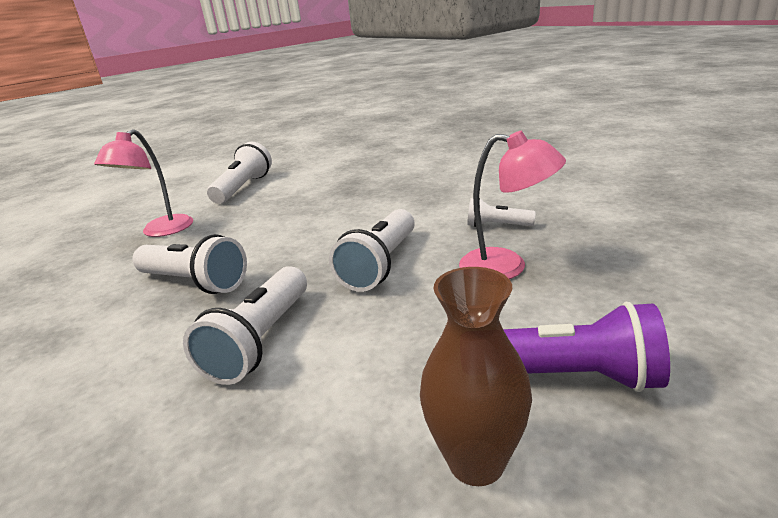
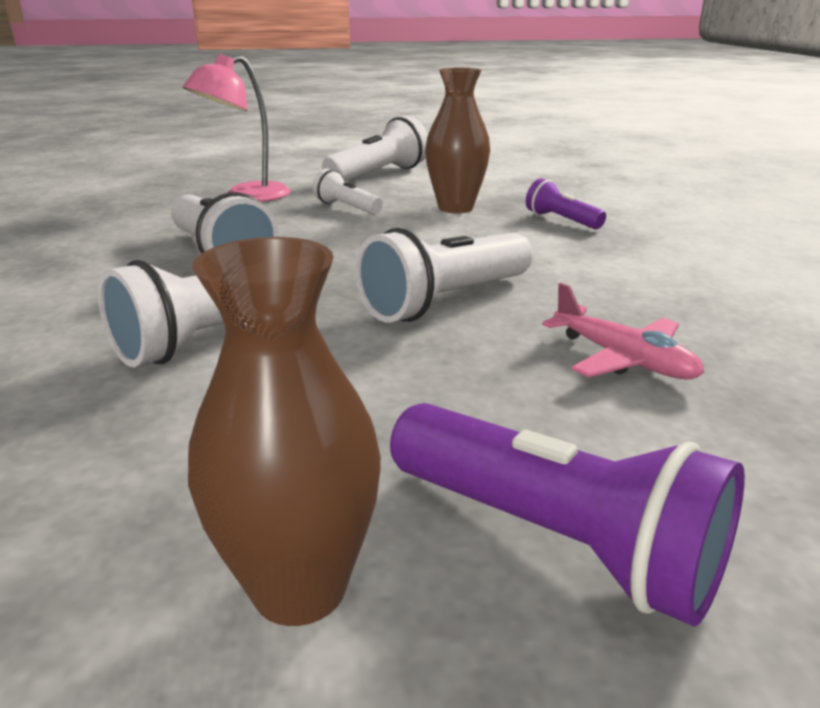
camera: 25 degrees right, 0 degrees up
pink lamp [459,131,566,279] -> pink plane [542,283,704,380]
white flashlight [467,198,536,227] -> white flashlight moved to [312,169,383,215]
none -> brown vase [425,68,490,213]
none -> purple flashlight [526,178,606,229]

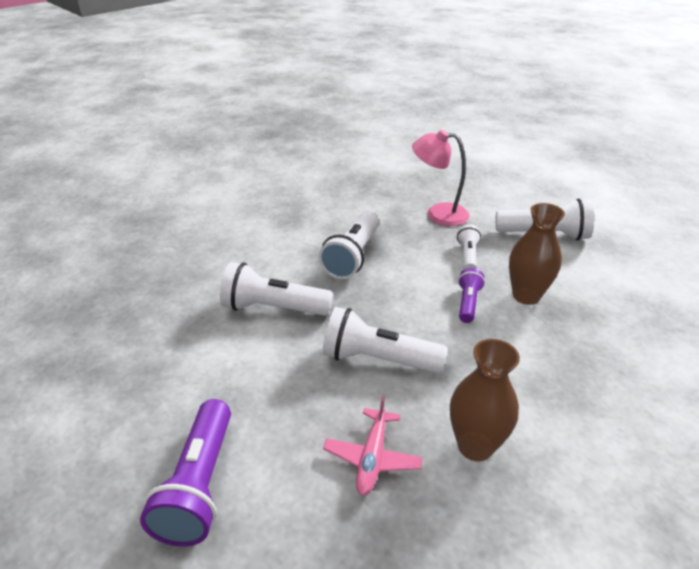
camera: 55 degrees right, 10 degrees up
brown vase [188,237,381,626] -> brown vase moved to [450,339,520,461]
purple flashlight [526,178,606,229] -> purple flashlight moved to [458,268,485,323]

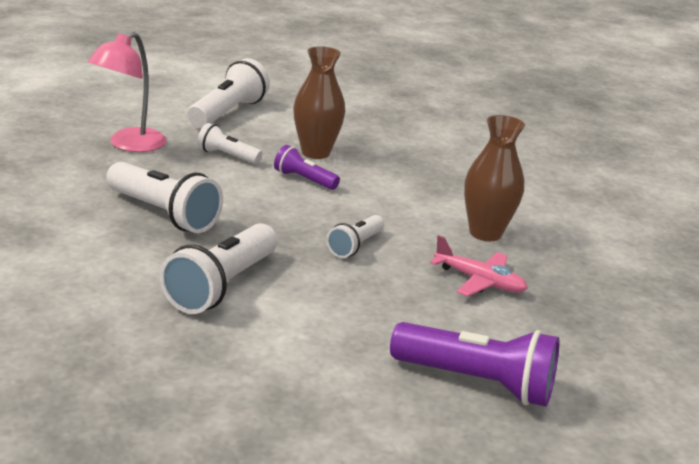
camera: 75 degrees left, 10 degrees down
white flashlight [323,307,448,373] -> white flashlight [326,215,384,258], size x0.57

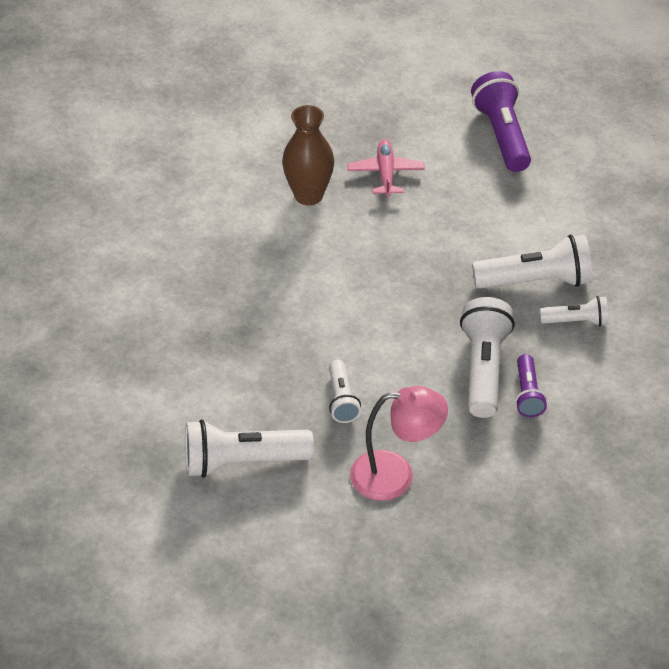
camera: 120 degrees left, 20 degrees up
purple flashlight [274,145,340,190] -> purple flashlight moved to [515,354,547,417]
brown vase [293,46,345,159] -> none
white flashlight [326,215,384,258] -> white flashlight moved to [540,296,608,326]

